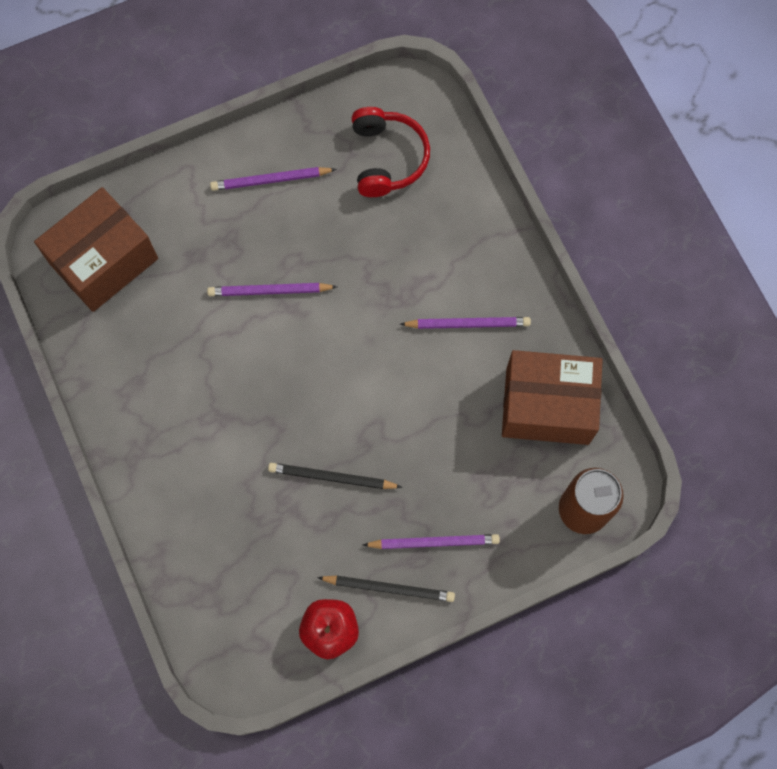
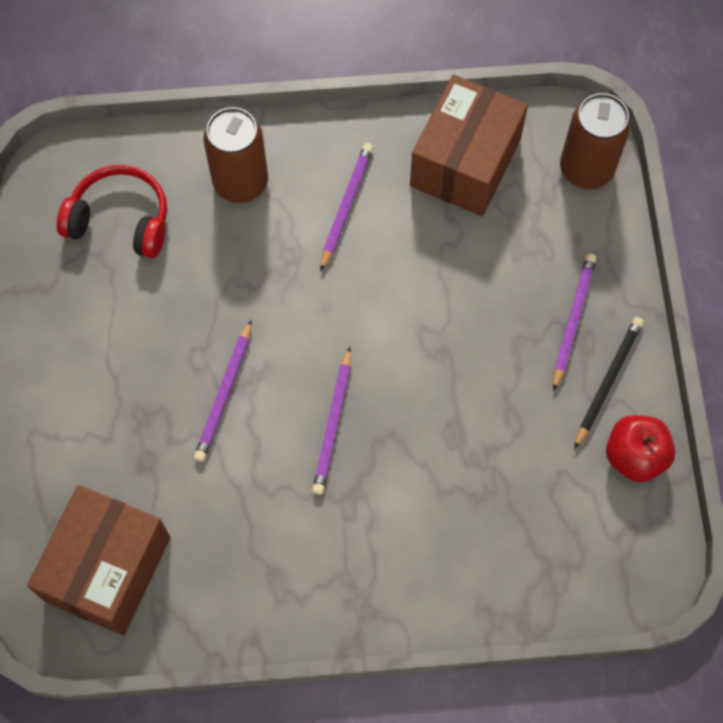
camera: 70 degrees left, 5 degrees down
brown box [34,187,158,312] -> brown box turned 45 degrees clockwise [27,485,170,635]
purple pencil [210,167,337,191] -> purple pencil moved to [312,347,351,495]
black pencil [268,463,402,489] -> none
none -> brown can [203,107,268,203]

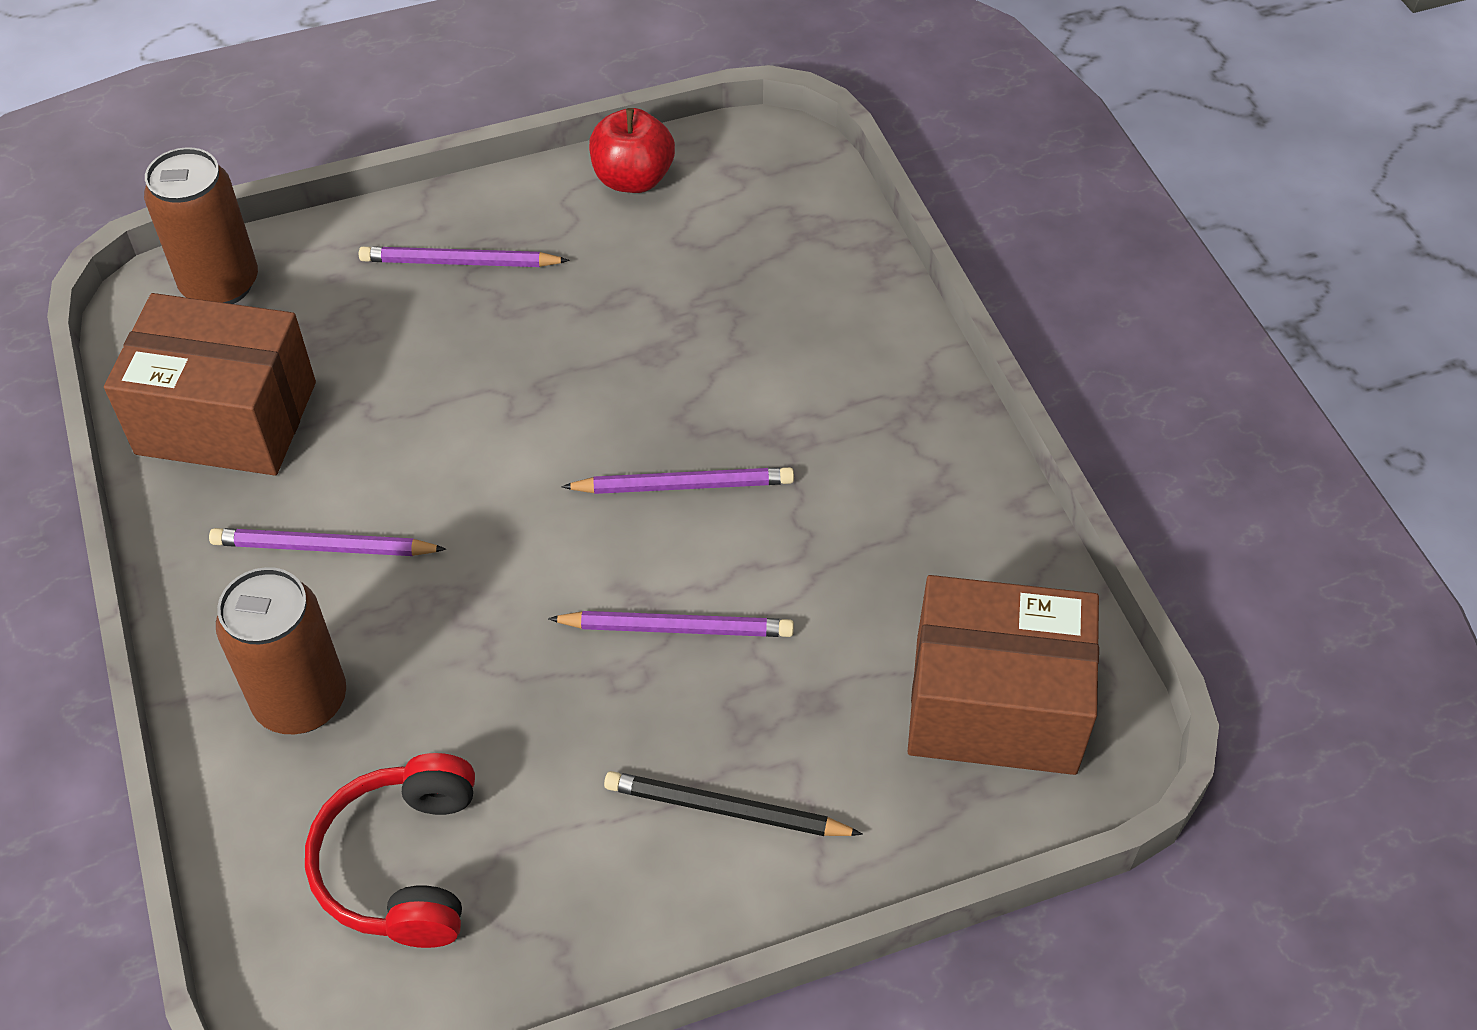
camera: 105 degrees left, 15 degrees down
black pencil [574,317,644,449] -> black pencil moved to [604,771,863,836]

